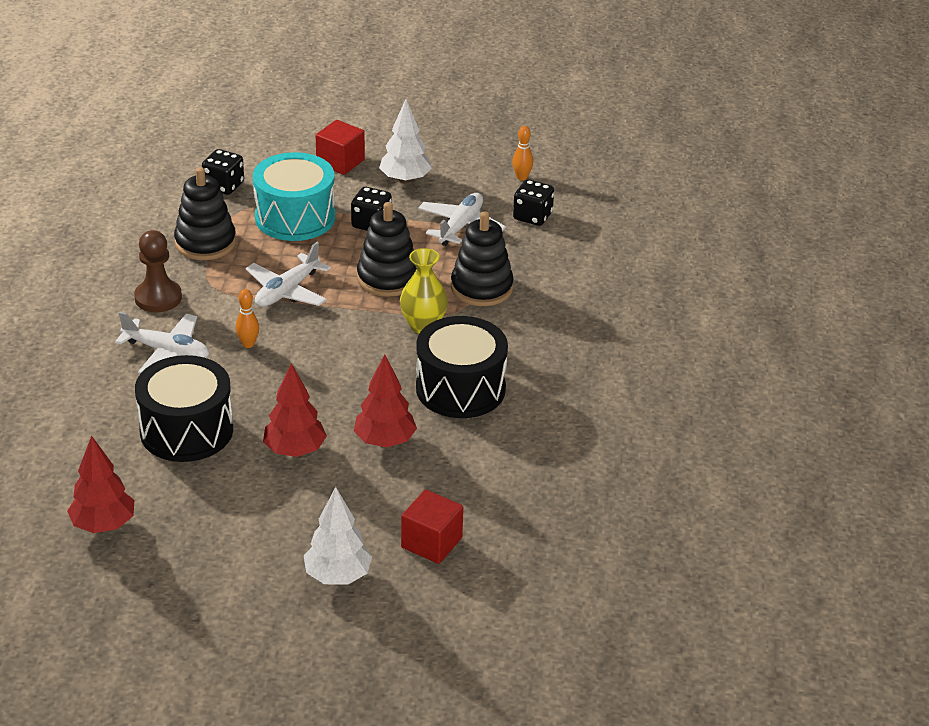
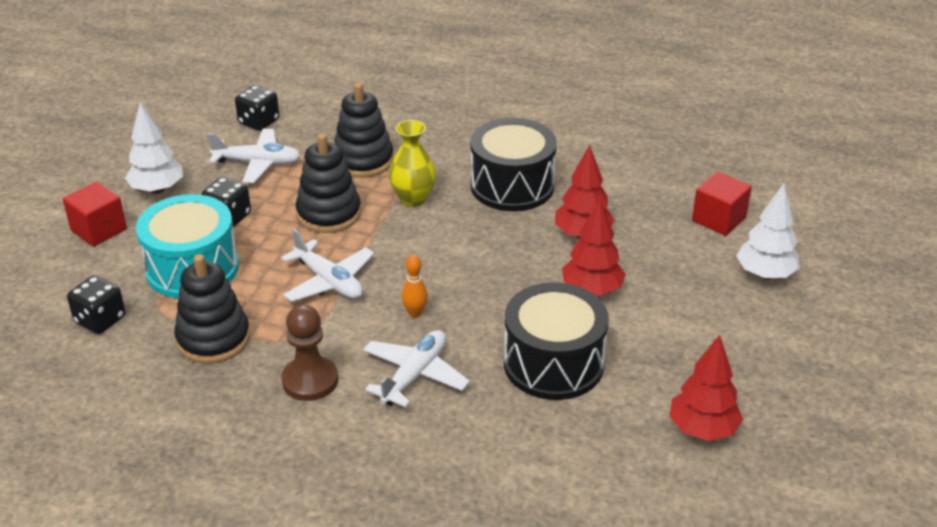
camera: 80 degrees left, 0 degrees up
white plane [418,193,506,246] -> white plane turned 150 degrees clockwise [207,129,301,183]
orange bowling pin [512,126,533,181] -> none

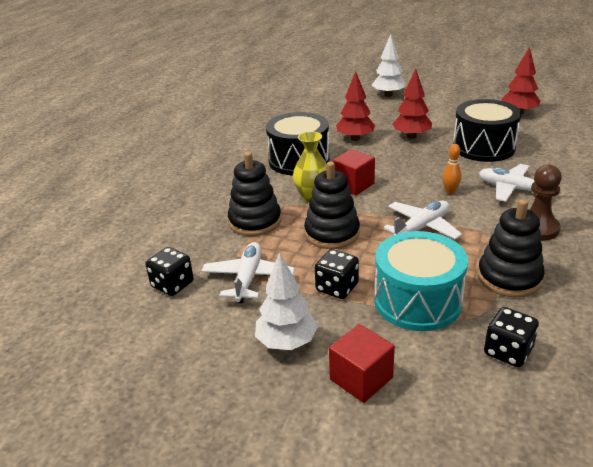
camera: 85 degrees left, 5 degrees down
red cube [692,172,752,236] -> red cube moved to [332,149,375,195]

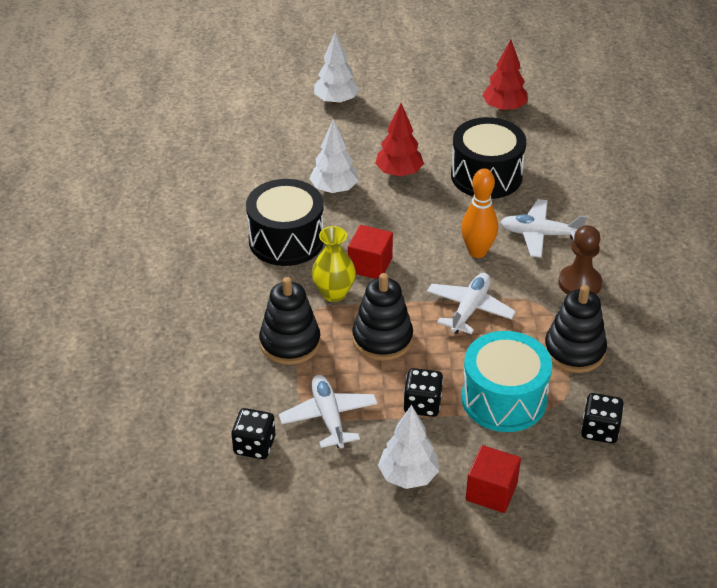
camera: 25 degrees left, 10 degrees up
red tree [336,71,375,141] -> white tree [309,119,359,193]
orange bowling pin [442,144,461,194] -> orange bowling pin [461,168,498,258], size x1.77

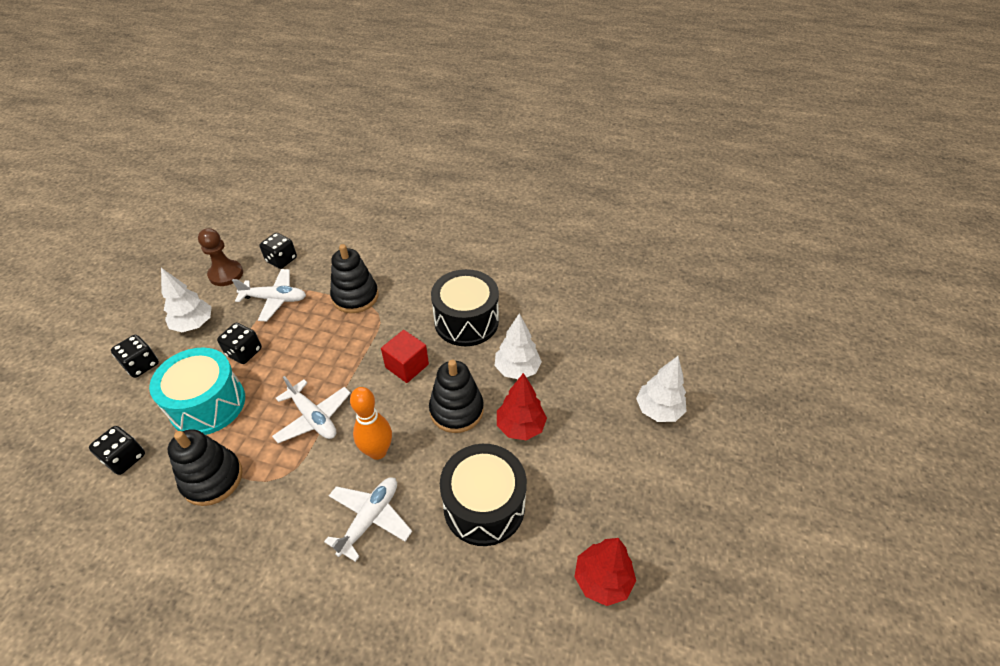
camera: 110 degrees right, 5 degrees up
yellow vase [312,226,356,302] -> none
black stacking toy [352,273,413,361] -> black stacking toy moved to [429,360,484,433]
red cube [466,445,521,513] -> black dice [111,335,159,378]
brown pawn [558,225,602,295] -> brown pawn moved to [198,228,243,286]

